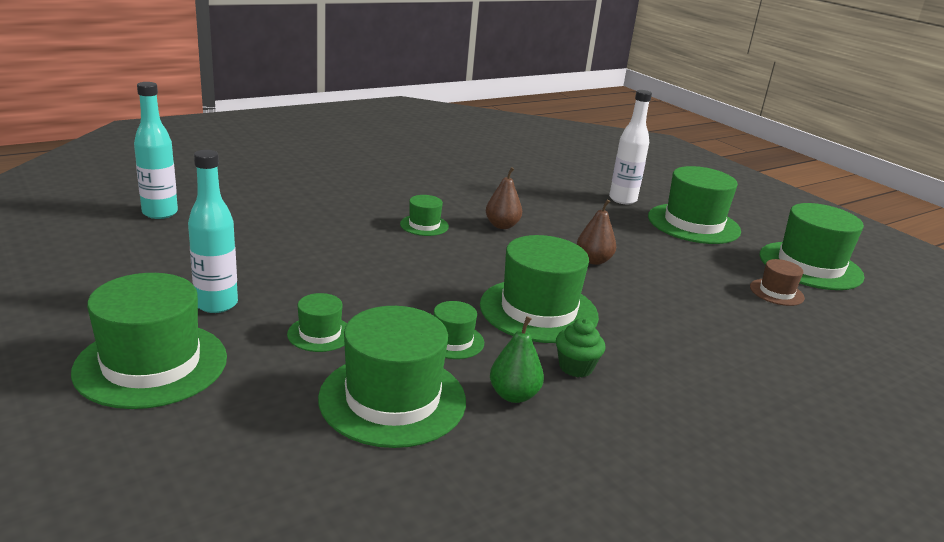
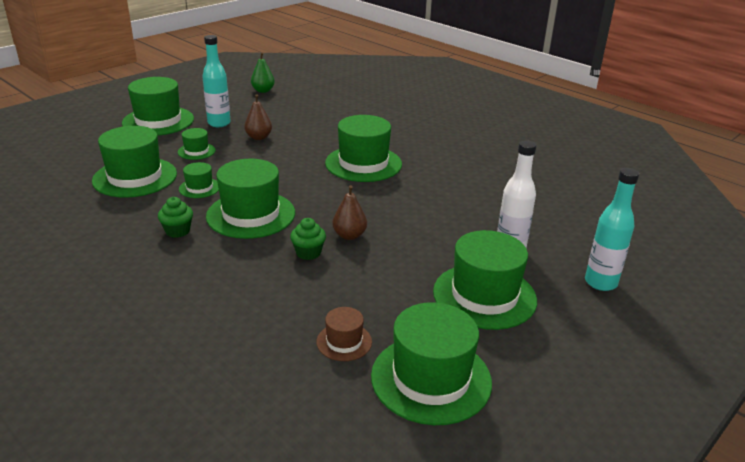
camera: 80 degrees right, 5 degrees up
turquoise bottle [134,82,178,219] -> turquoise bottle moved to [585,168,639,291]
green hat [400,195,449,236] -> green hat [325,115,402,182], size x2.04
brown pear [486,167,522,229] -> brown pear moved to [244,94,272,140]
green pear [490,316,544,403] -> green pear moved to [251,52,275,93]
none -> green cupcake [290,218,326,260]

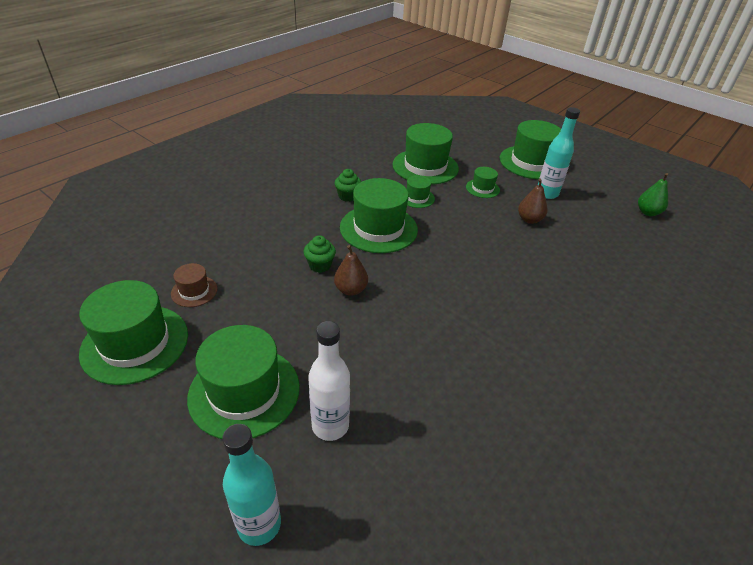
camera: 85 degrees right, 10 degrees up
green hat [325,115,402,182] -> none

